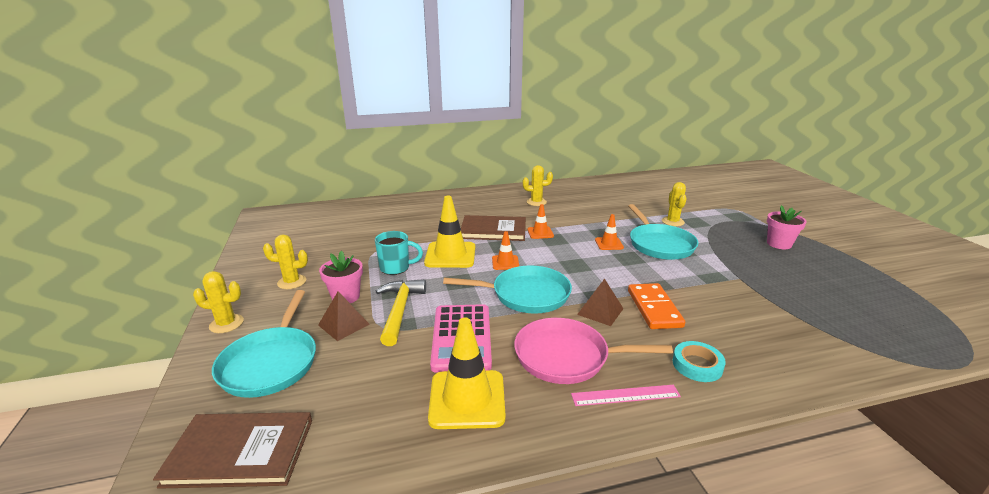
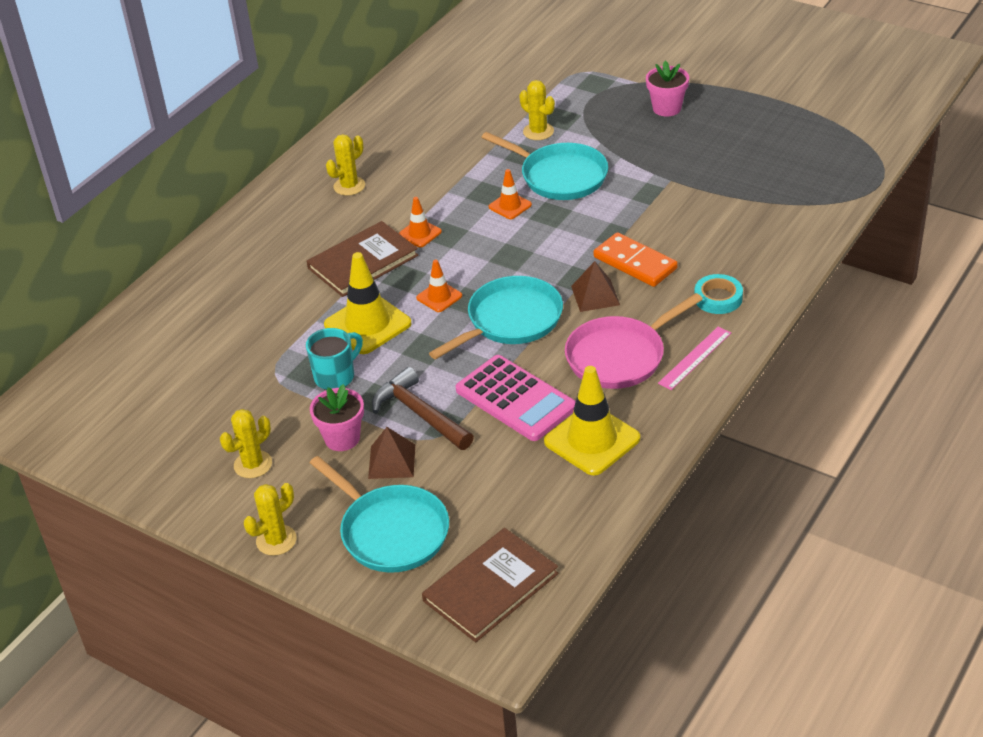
camera: 40 degrees left, 15 degrees up
yellow hammer [375,279,426,346] -> brown hammer [372,367,474,450]

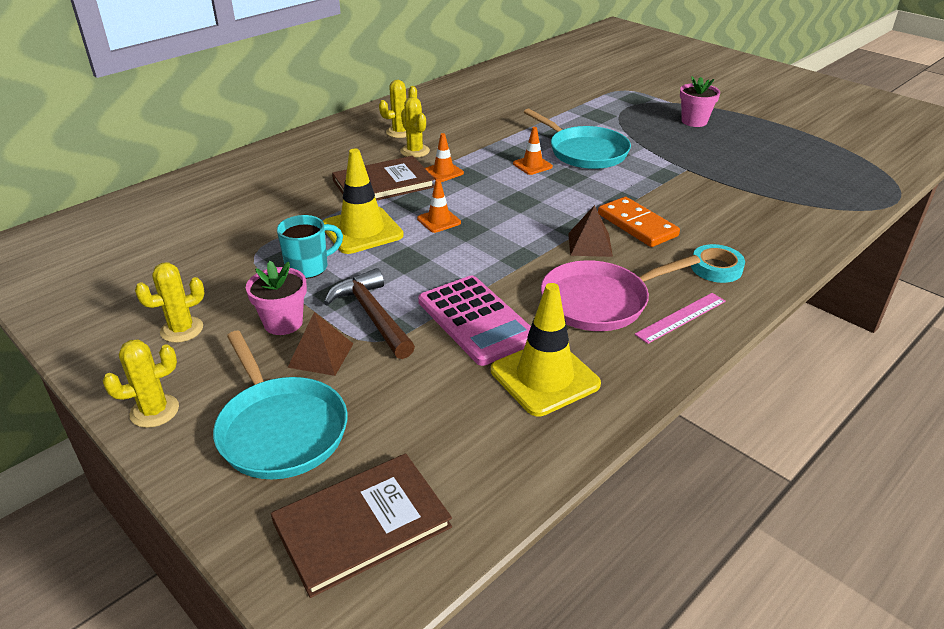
camera: 10 degrees right, 5 degrees down
turquoise pan [429,276,563,359] -> none
yellow cactus [519,80,555,140] -> yellow cactus moved to [400,97,430,158]

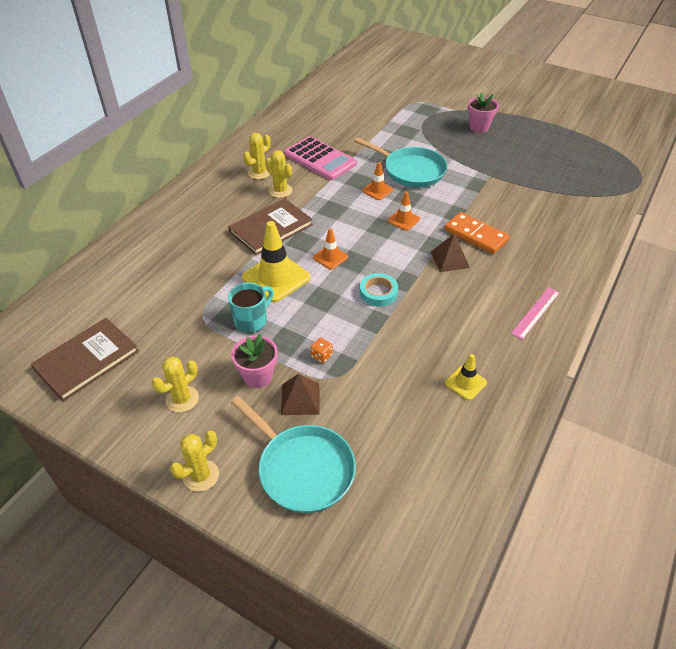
camera: 15 degrees left, 10 degrees up
brown book [271,453,452,598] -> brown book moved to [31,318,139,401]
brown hammer [324,268,415,359] -> orange dice [310,337,333,363]
pink calculator [418,275,531,366] -> pink calculator moved to [284,136,357,180]
orange traffic cone [425,133,464,182] -> orange traffic cone moved to [388,192,420,231]
yellow traffic cone [491,283,601,416] -> yellow traffic cone [445,354,487,401], size x0.53
pink pan [541,255,701,331] -> none
turquoise tape [691,244,745,283] -> turquoise tape moved to [360,273,398,307]

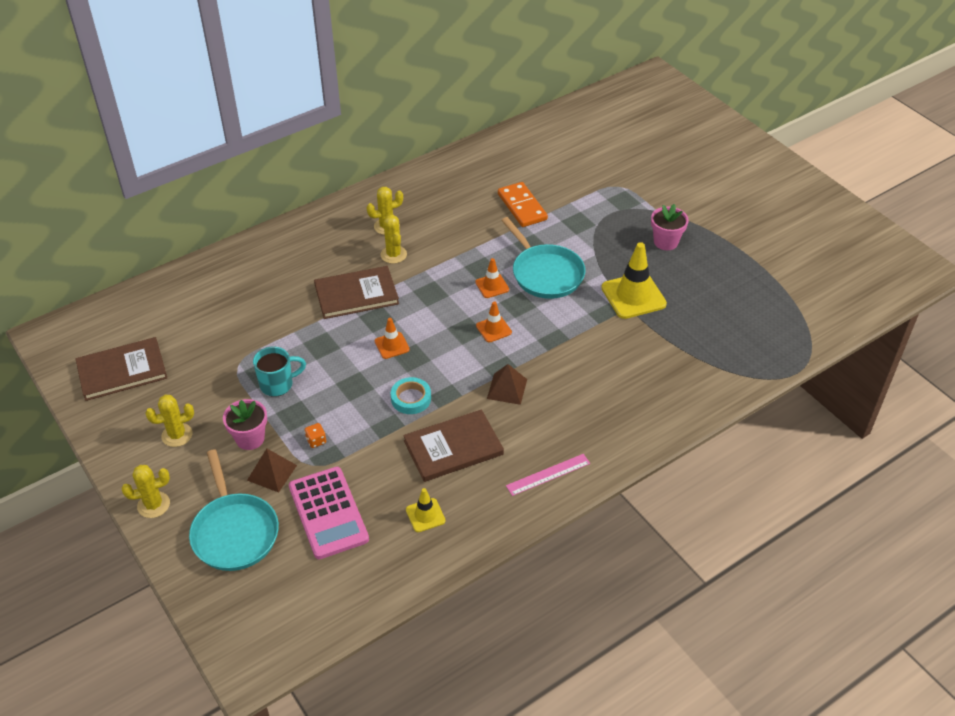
camera: 25 degrees right, 0 degrees up
yellow traffic cone [242,221,310,302] -> yellow traffic cone moved to [601,242,667,319]
pink calculator [284,136,357,180] -> pink calculator moved to [289,467,369,559]
orange domino [444,212,509,254] -> orange domino moved to [498,182,548,227]
none -> brown book [403,409,504,482]

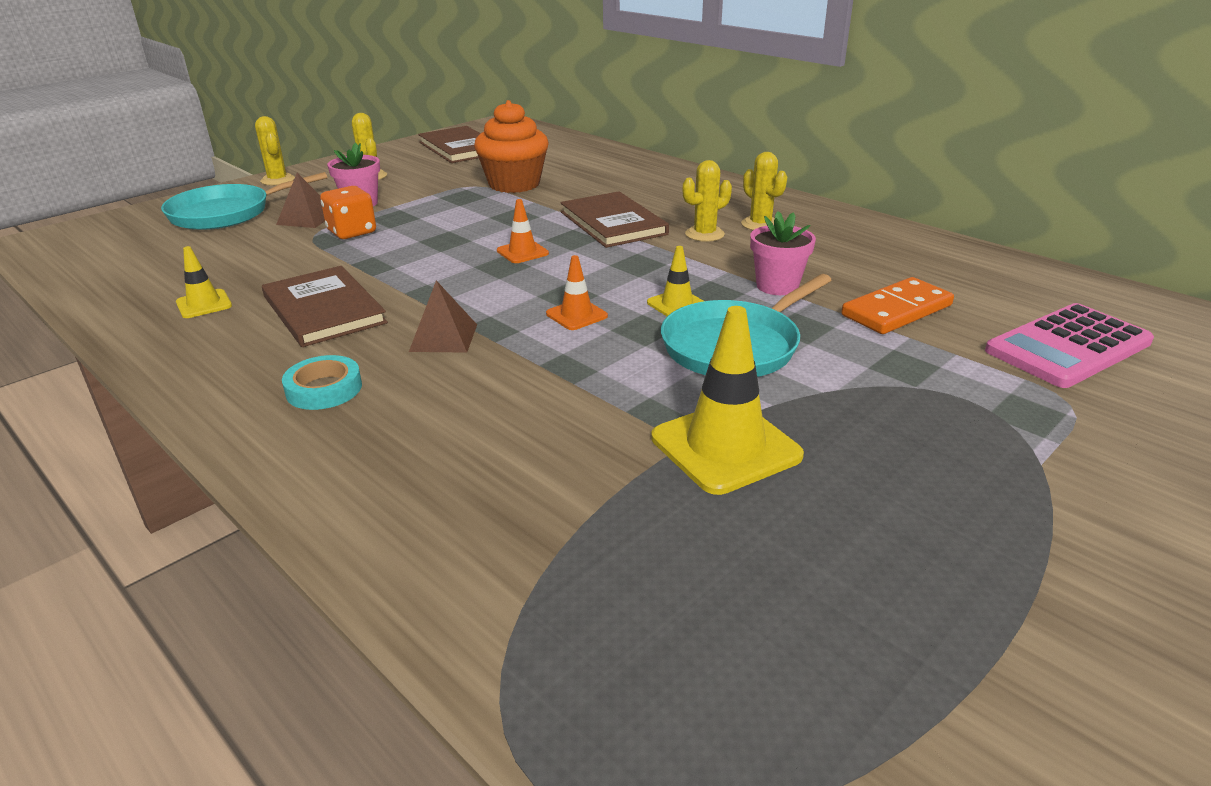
camera: 80 degrees right, 15 degrees down
turquoise mug [253,346,306,397] -> none
pink calculator [289,467,369,559] -> pink calculator moved to [985,303,1154,388]
orange dice [305,423,326,448] -> orange dice [320,186,376,239], size x1.89
turquoise tape [391,377,431,414] -> turquoise tape moved to [282,355,362,410]
orange traffic cone [475,258,509,298] -> yellow traffic cone [647,246,704,316]
pink ruler [506,454,590,496] -> none
pink flower pot [651,204,689,250] -> pink flower pot moved to [750,211,816,295]
none -> orange cupcake [474,100,549,193]

